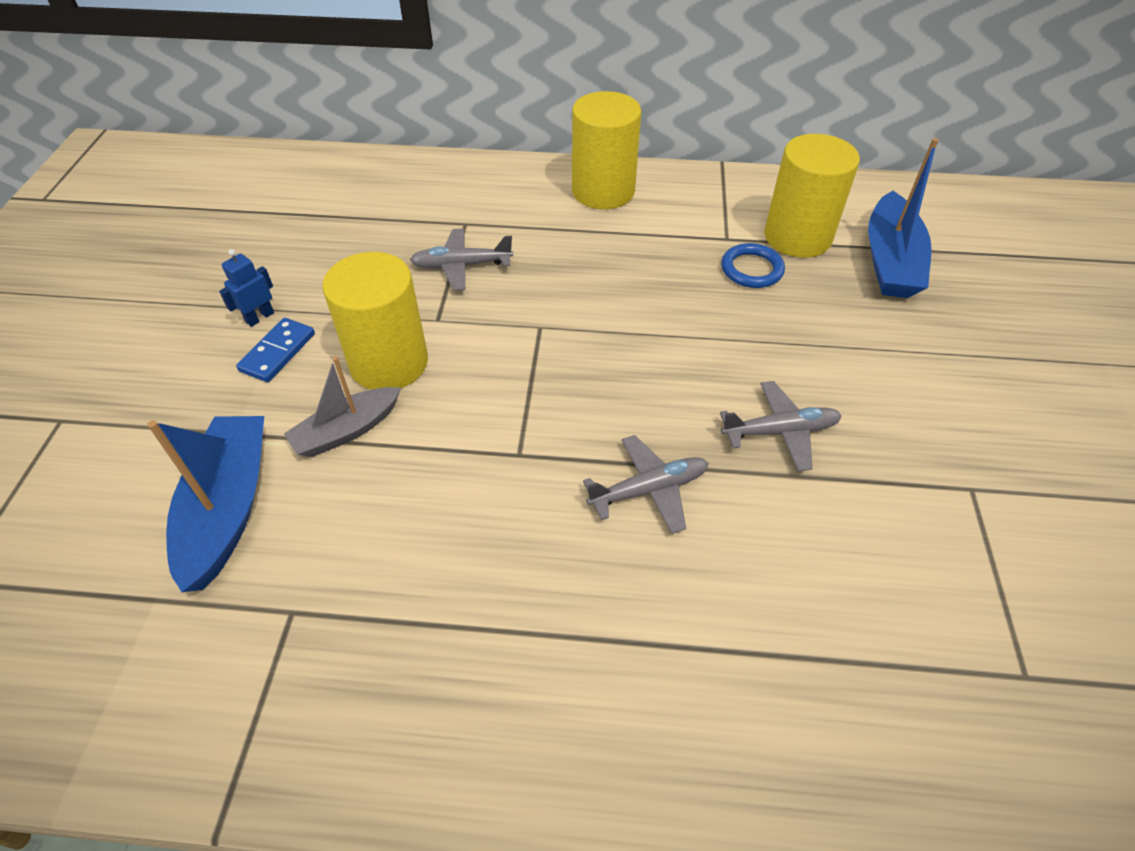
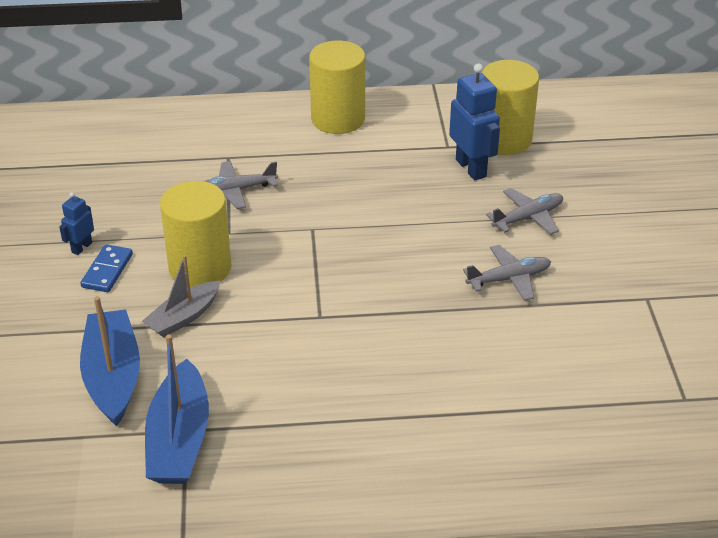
camera: 10 degrees left, 10 degrees down
grey plane [583,435,708,534] -> grey plane moved to [486,188,563,235]
blue ring [721,243,785,288] -> blue robot [449,64,500,180]
blue boat [868,138,939,298] -> blue boat moved to [145,335,209,484]

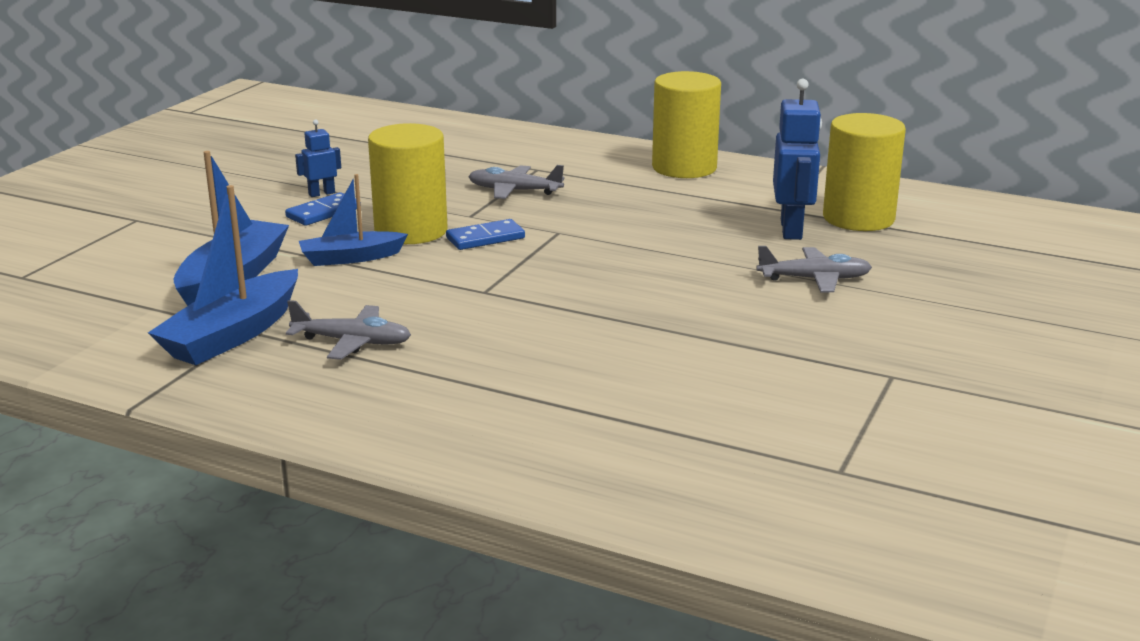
camera: 30 degrees right, 15 degrees down
grey boat [142,255,220,338] -> blue boat [299,174,408,266]
grey plane [463,245,551,301] -> grey plane moved to [286,300,411,360]
none -> blue domino [446,219,525,250]

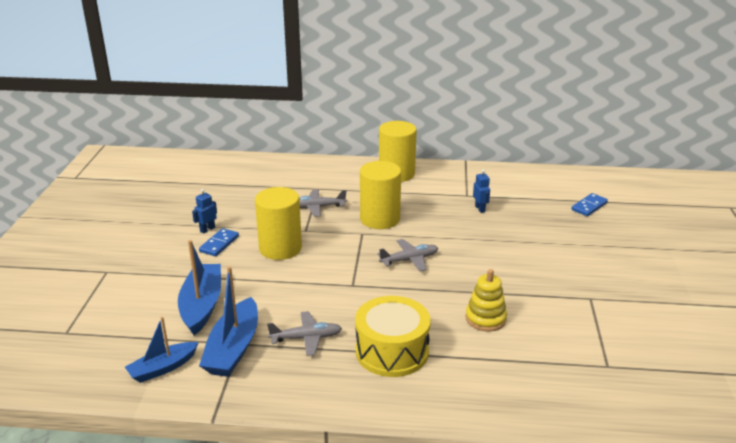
camera: 20 degrees left, 5 degrees up
blue boat [299,174,408,266] -> blue boat moved to [125,317,199,383]
blue domino [446,219,525,250] -> blue domino moved to [572,193,608,216]
grey plane [757,246,872,292] -> grey plane moved to [377,239,438,272]
blue robot [773,79,822,240] -> blue robot [473,169,490,213], size x0.53
yellow cylinder [823,113,906,231] -> yellow cylinder moved to [360,161,401,229]
none -> yellow drum [355,296,431,377]
none -> yellow stacking toy [465,269,507,332]

